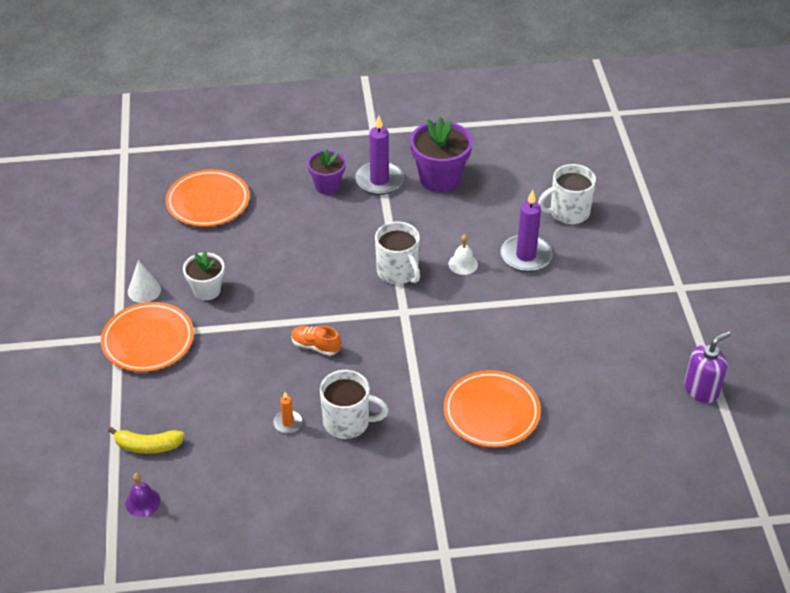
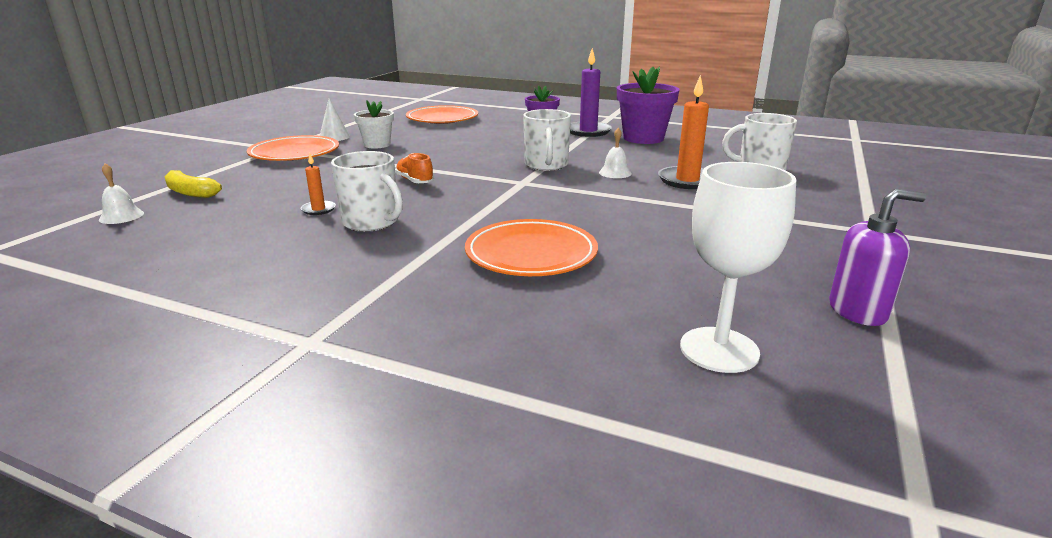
camera: 30 degrees right, 20 degrees down
purple bell [126,473,161,517] -> white bell [99,163,144,224]
purple candle [500,190,552,272] -> orange candle [658,75,709,189]
none -> white goblet [680,162,796,373]

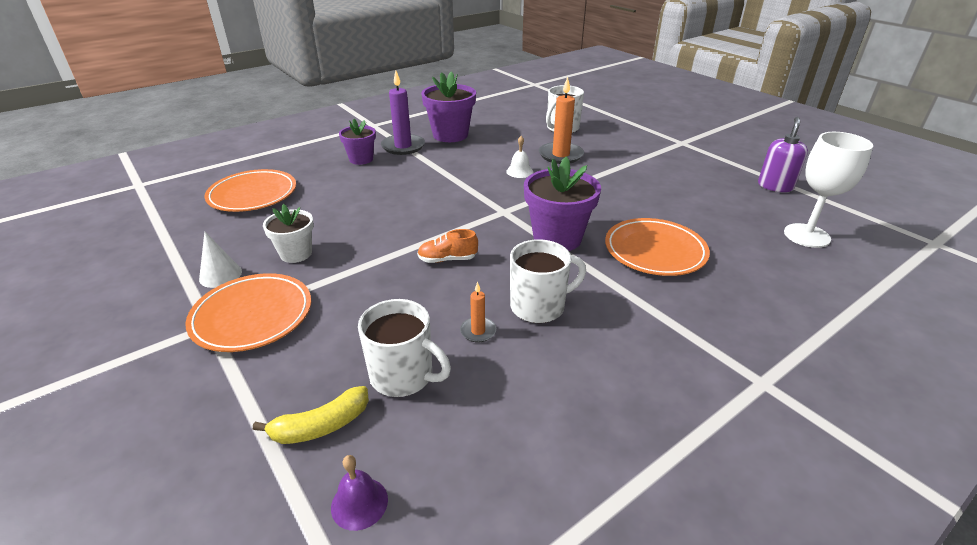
camera: 60 degrees left, 10 degrees up
white bell [99,163,144,224] -> purple bell [331,455,388,531]
white mug [523,109,571,171] -> white mug moved to [358,299,451,397]
none -> purple flower pot [524,157,601,251]

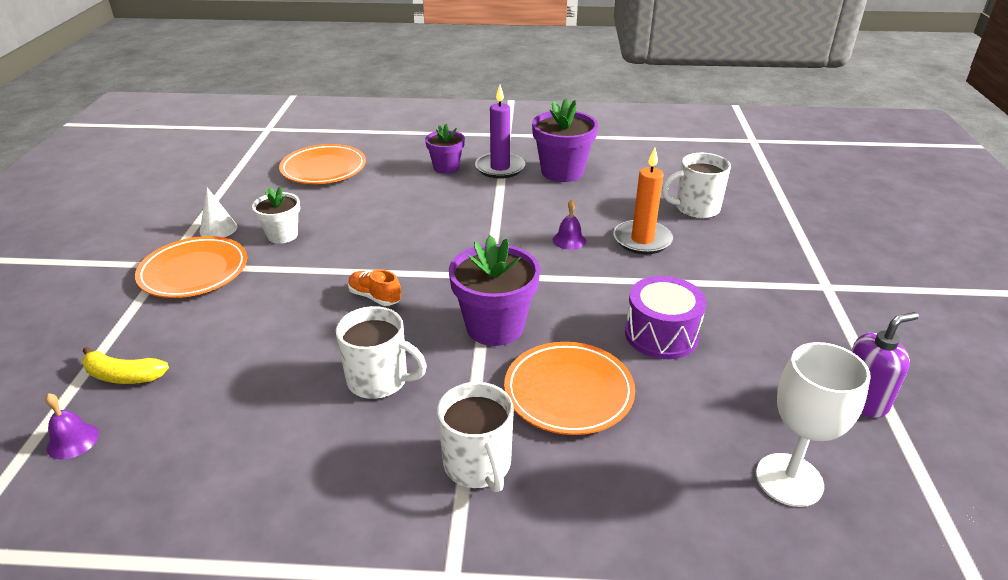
camera: 40 degrees right, 0 degrees up
white mug [358,299,451,397] -> white mug moved to [437,382,514,492]
orange candle [460,282,496,342] -> none
white bell [506,136,533,178] -> purple bell [553,199,586,250]
none -> purple drum [625,276,706,359]

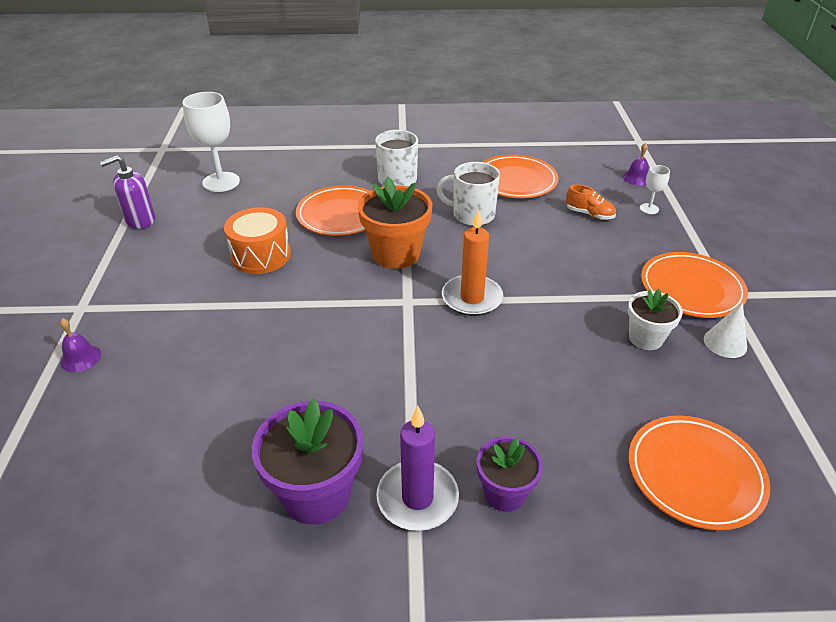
camera: 175 degrees right, 5 degrees up
yellow banana [82,346,169,384] -> white goblet [640,165,670,214]
orange shoe [348,269,401,306] -> orange shoe moved to [566,184,616,220]
purple flower pot [449,236,540,346] -> orange flower pot [357,177,432,269]
purple bell [553,199,586,250] -> purple bell moved to [60,318,101,372]
orange candle [613,148,673,254] -> orange candle moved to [442,209,503,316]
purple drum [625,276,706,359] -> orange drum [224,207,291,274]
white mug [662,153,731,219] -> none
none -> orange plate [483,154,558,198]

